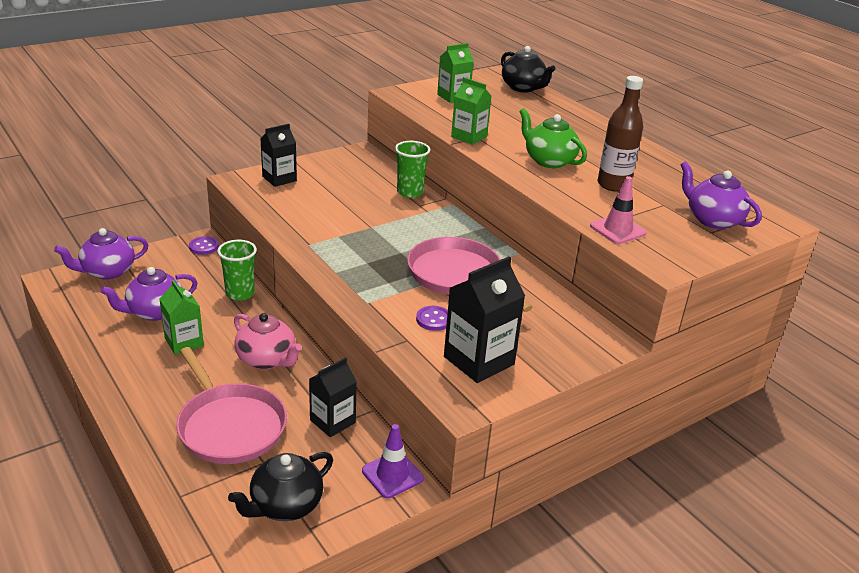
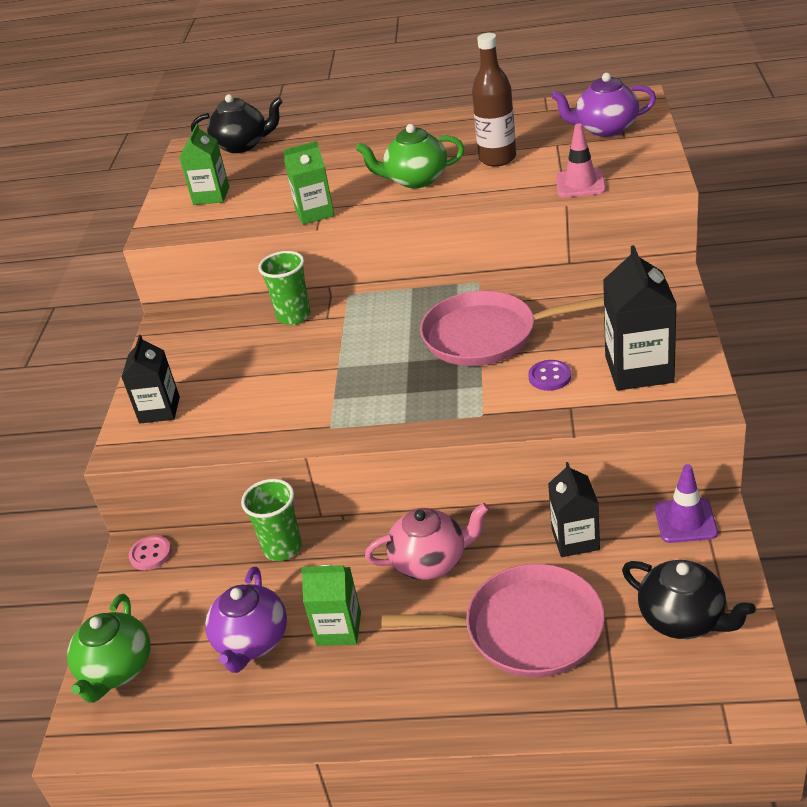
camera: 45 degrees left, 5 degrees up
purple teapot [54,228,148,280] -> green teapot [67,594,150,703]
purple button [189,236,219,255] -> pink button [129,535,172,570]
black teapot [228,452,333,521] -> black teapot turned 45 degrees counterclockwise [622,560,756,639]

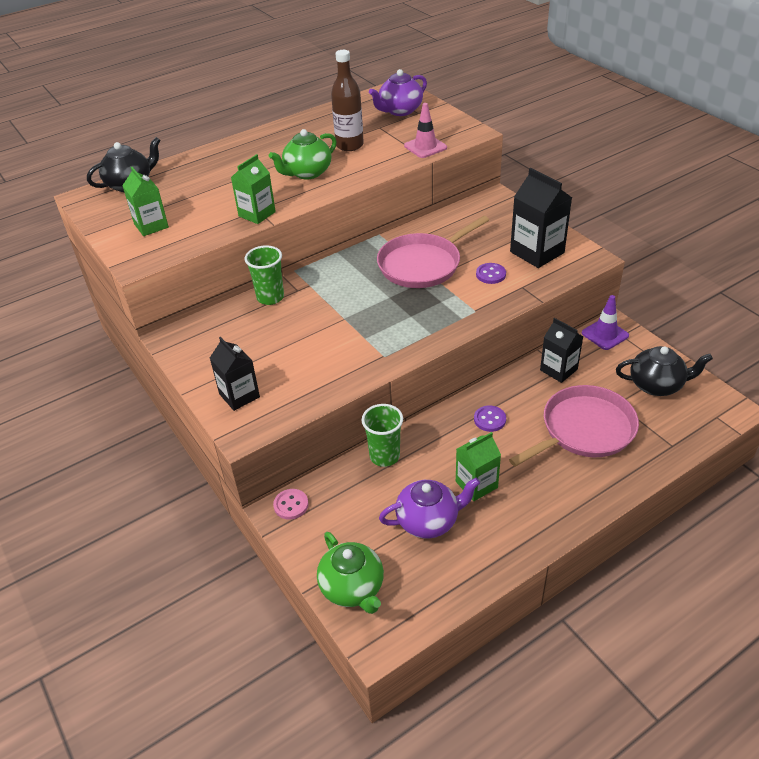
camera: 40 degrees left, 5 degrees up
purple teapot [205,567,287,673] -> purple teapot turned 75 degrees counterclockwise [379,478,480,539]
pink teapot [365,503,489,580] -> purple button [474,405,506,432]

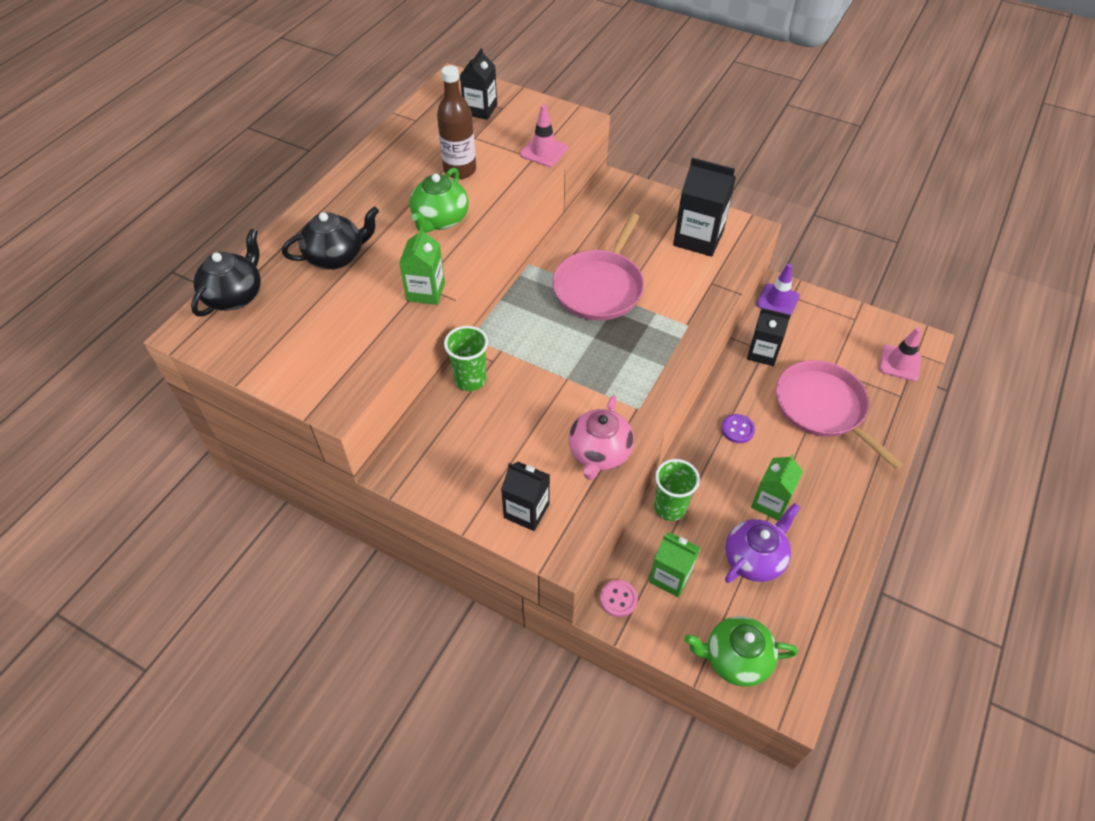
camera: 30 degrees left, 10 degrees up
green carton [122,167,169,236] -> green carton moved to [649,532,700,597]
green teapot [317,532,384,614] -> green teapot turned 150 degrees clockwise [684,616,798,687]
purple teapot [369,69,427,116] -> black carton [460,48,497,120]
purple button [476,263,506,284] -> none
pink pan [509,385,639,467] -> pink pan turned 60 degrees counterclockwise [776,360,904,470]
black teapot [616,346,713,396] -> black teapot moved to [282,207,379,269]
none -> pink teapot [569,395,634,480]
none -> pink traffic cone [879,327,921,381]

